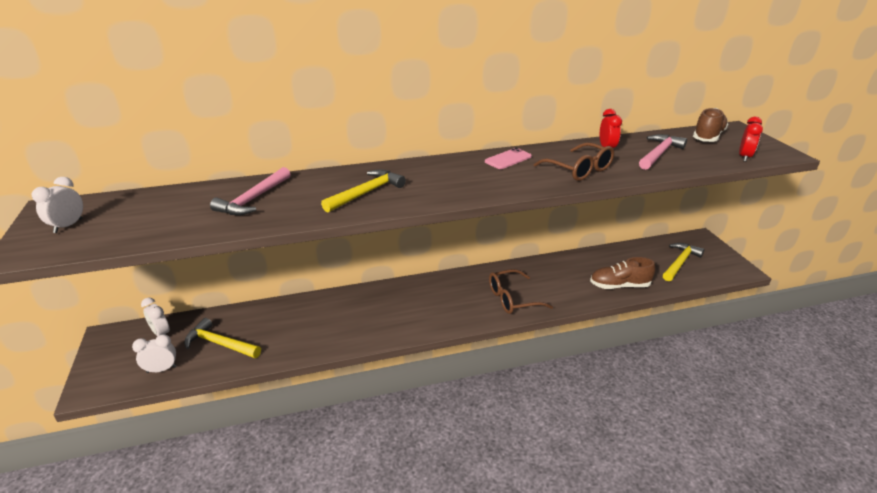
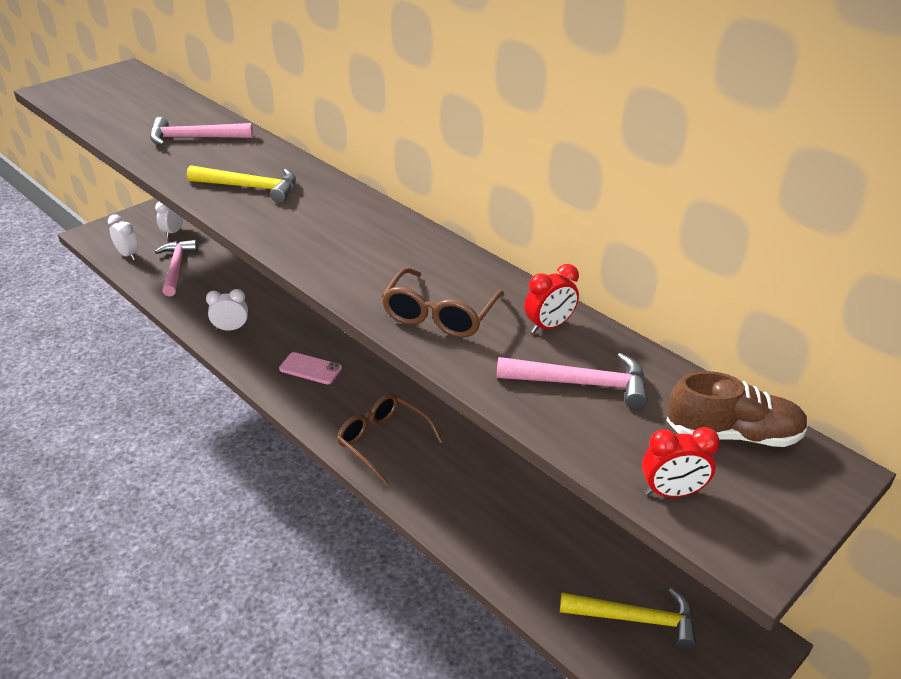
camera: 60 degrees right, 5 degrees up
white clock [32,177,83,233] -> white clock moved to [206,289,248,331]
yellow hammer [184,318,261,358] -> pink hammer [155,240,198,296]
pink phone [485,148,532,169] -> pink phone moved to [279,352,342,384]
brown shoe [590,257,655,289] -> none

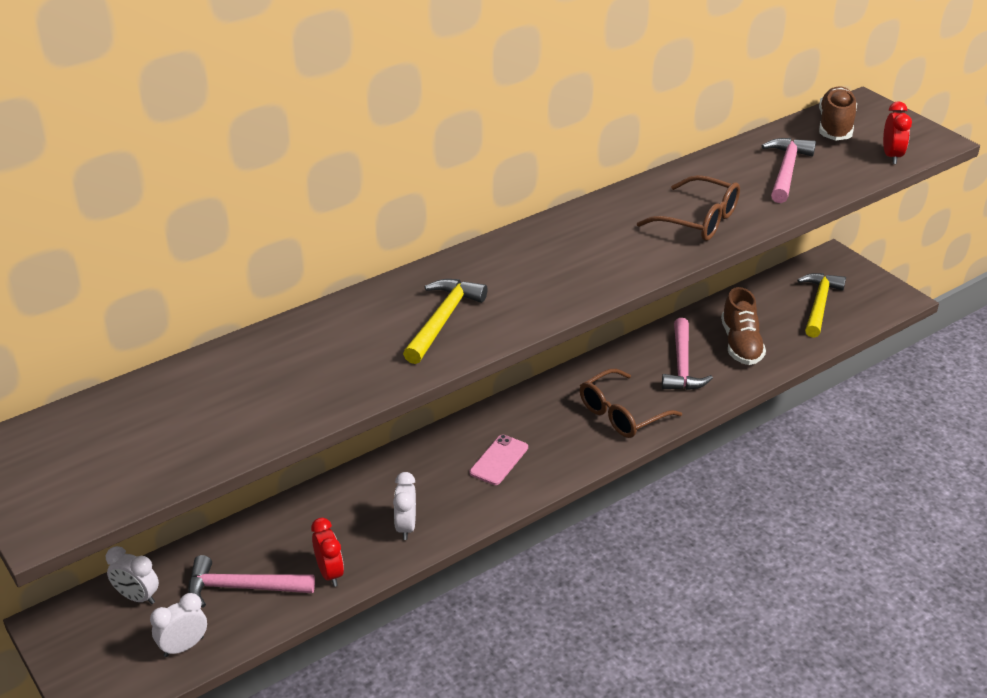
camera: 80 degrees left, 0 degrees up
pink hammer [150,117,253,146] -> pink hammer moved to [662,318,713,390]
red clock [525,264,579,333] -> red clock moved to [311,518,344,587]
none -> brown shoe [721,287,766,365]

